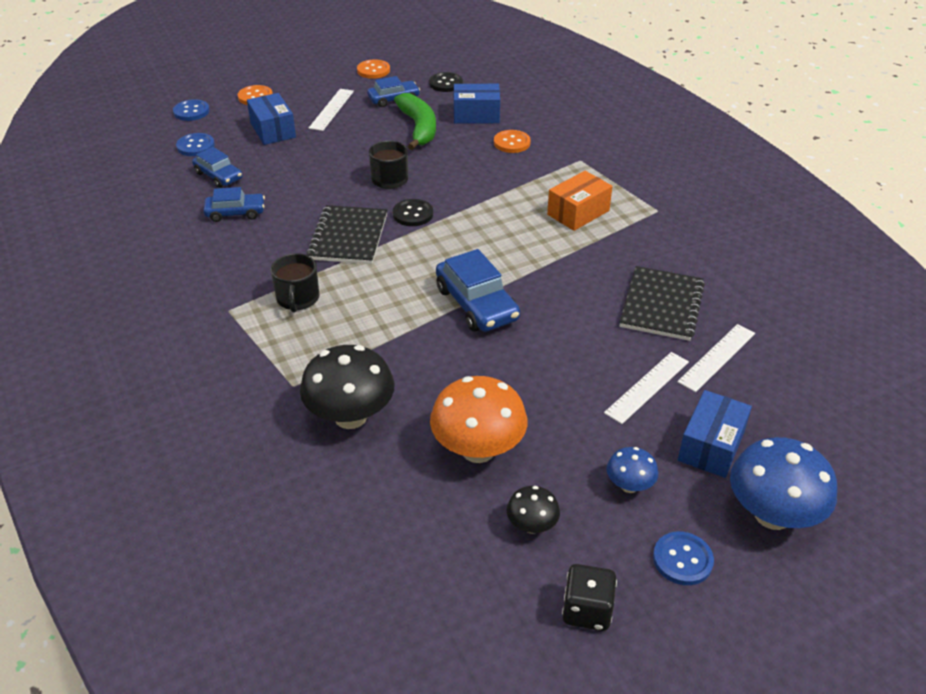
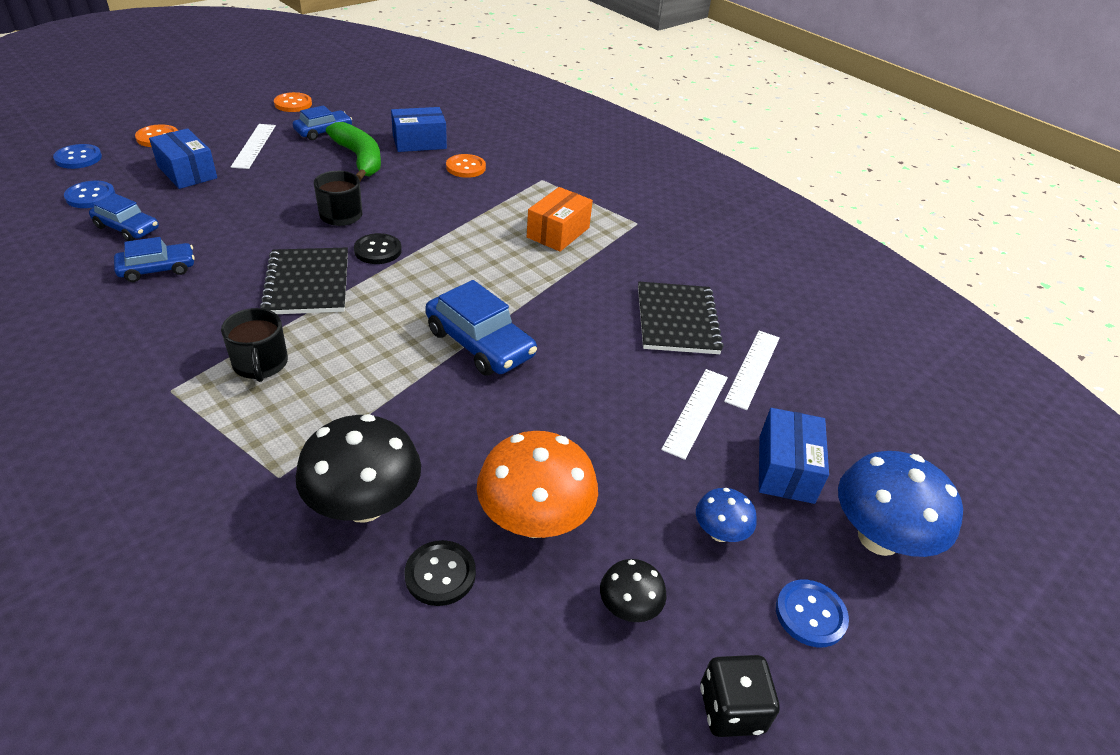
camera: 20 degrees left, 0 degrees up
black button [429,72,463,92] -> black button moved to [405,540,476,606]

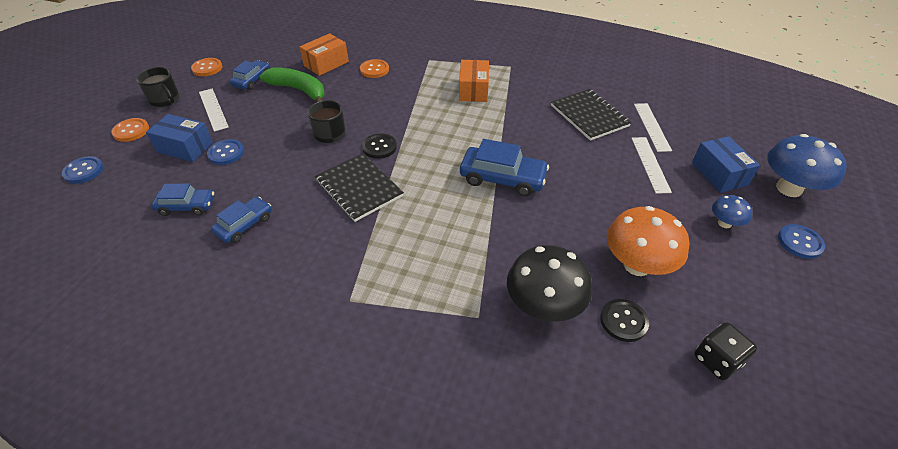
camera: 25 degrees left, 5 degrees up
blue button [64,181,115,208] -> blue button moved to [207,139,244,165]
black mug [221,308,288,382] -> black mug moved to [137,67,180,107]
blue box [391,107,447,152] -> orange box [300,33,349,76]
black mushroom [600,559,666,622] -> none
black dice [700,655,780,737] -> black dice moved to [694,322,757,380]

